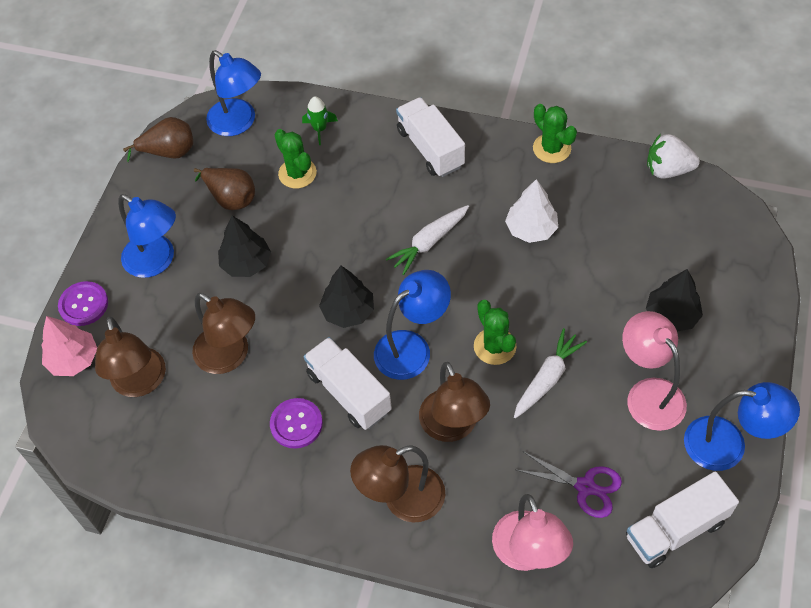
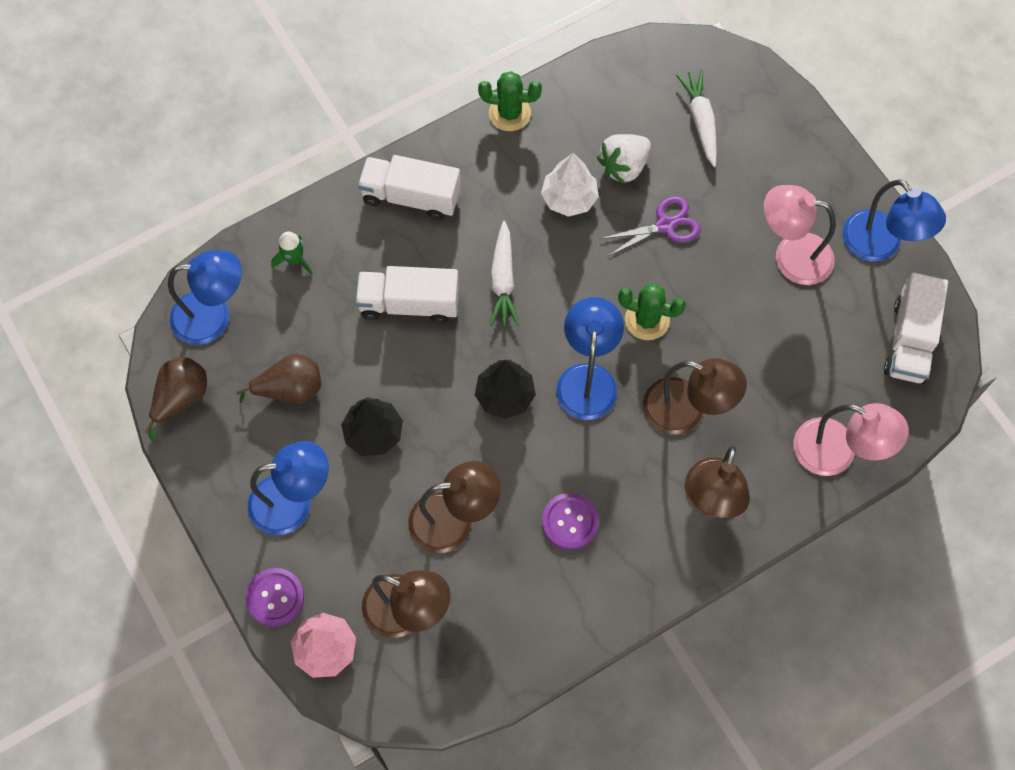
camera: 50 degrees left, 10 degrees up
green cactus [274,129,317,188] -> none
white truck [304,337,392,430] -> white truck moved to [355,266,459,323]
white carrot [514,328,587,419] -> white carrot moved to [676,70,717,167]
purple scissors [516,451,622,518] -> purple scissors moved to [600,196,700,256]
black tree [646,269,703,331] -> none
white strawberry [647,133,700,179] -> white strawberry moved to [597,134,651,184]
blue lamp [684,382,800,471] -> blue lamp turned 90 degrees clockwise [843,179,946,262]

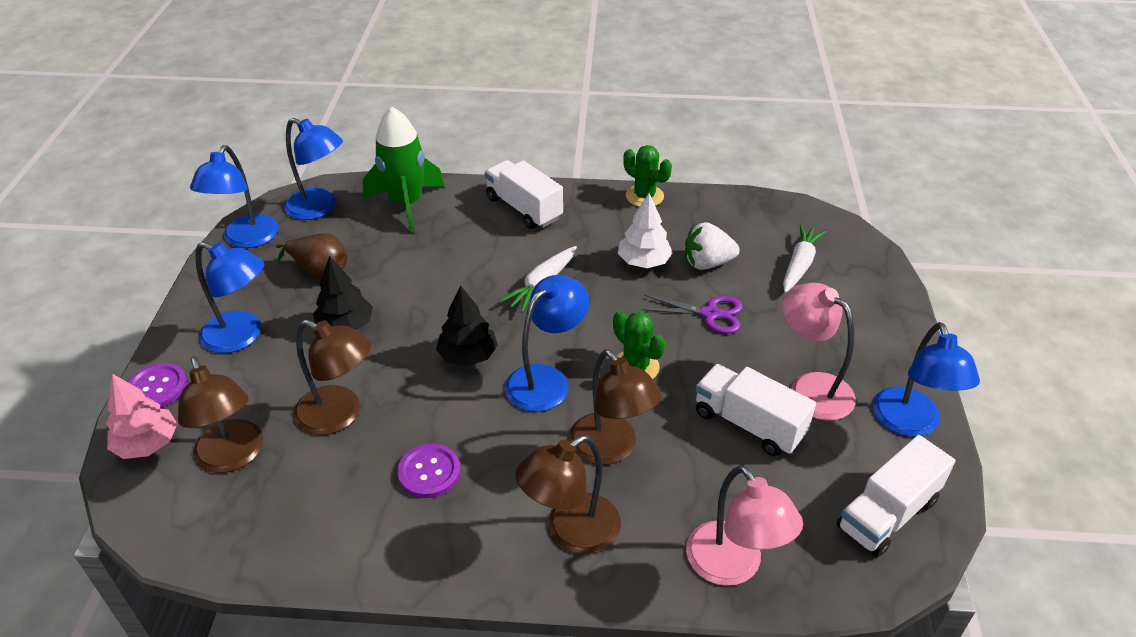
camera: 35 degrees right, 25 degrees down
brown pear [145,357,207,442] -> blue lamp [190,145,279,248]
green rocket [271,231,313,275] -> green rocket [363,107,445,233], size x2.22
white truck [355,266,459,323] -> white truck moved to [695,364,816,456]

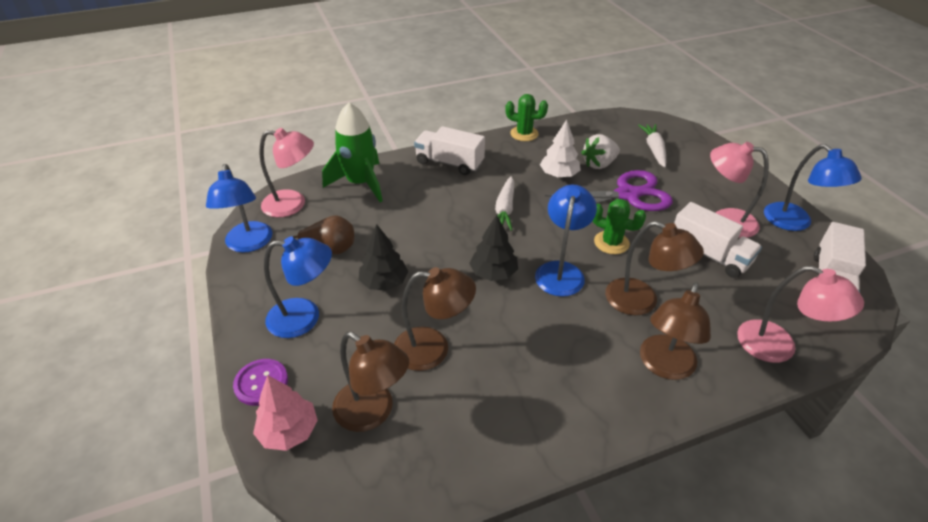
camera: 25 degrees left, 0 degrees up
blue lamp [284,118,343,220] -> pink lamp [260,128,314,217]
purple button [397,444,460,498] -> none
purple scissors [641,295,743,334] -> purple scissors [545,170,673,211], size x1.69
white truck [695,364,816,456] -> white truck turned 150 degrees counterclockwise [674,202,762,278]

